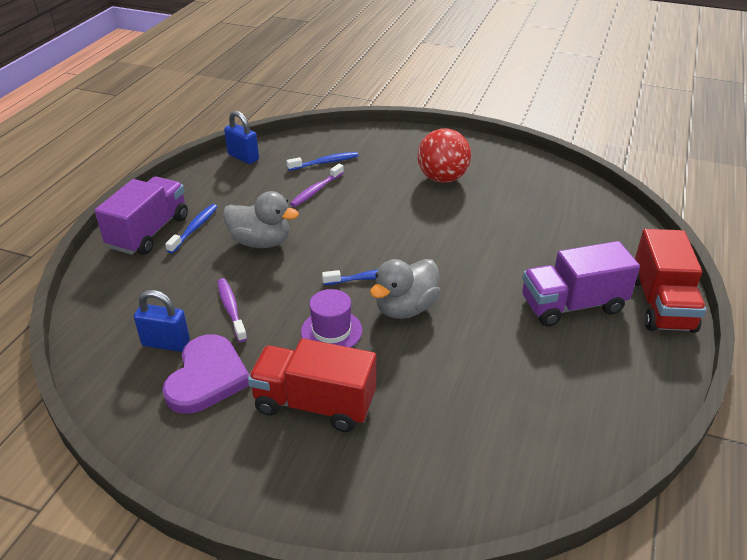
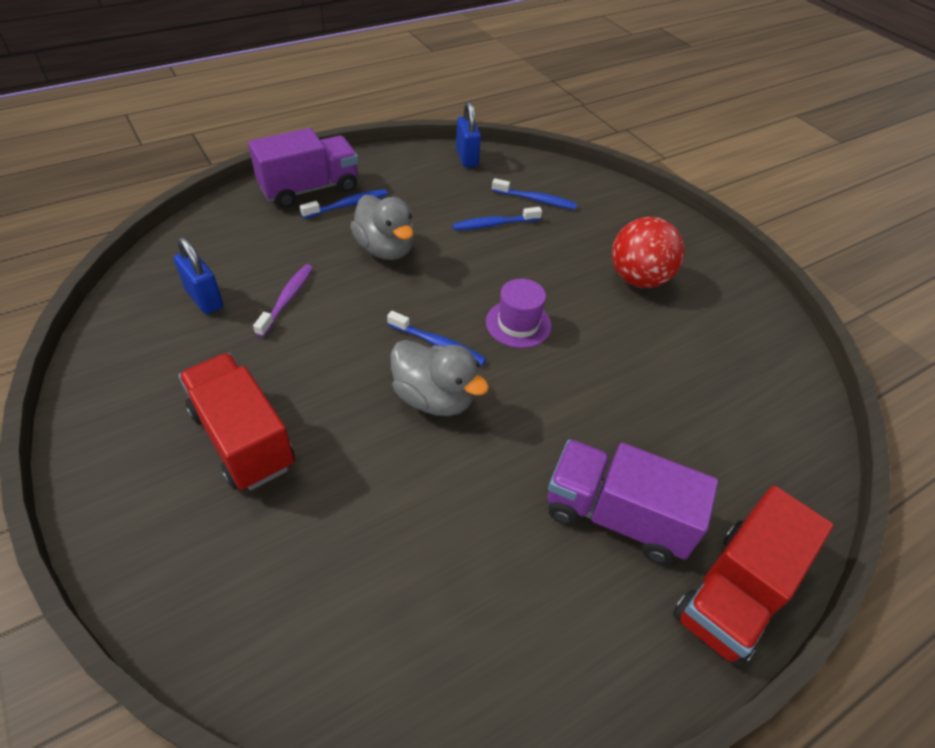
camera: 35 degrees right, 10 degrees up
purple heart [162,334,249,414] -> none
purple toothbrush [290,164,344,207] -> blue toothbrush [452,207,542,230]
purple hat [301,289,362,348] -> purple hat moved to [486,279,552,348]
grey duck [370,259,440,319] -> grey duck turned 135 degrees counterclockwise [391,340,489,416]

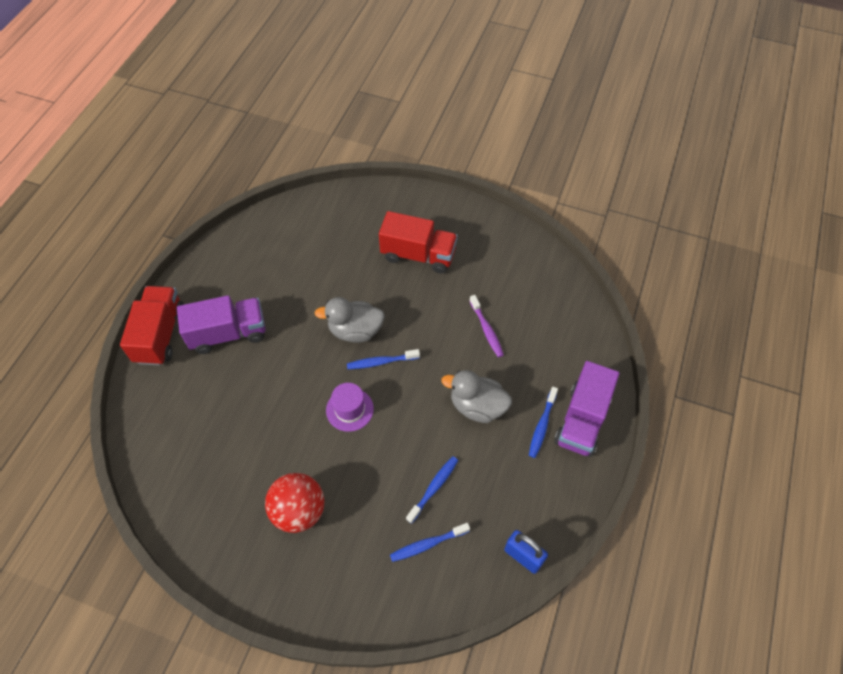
camera: 145 degrees right, 10 degrees up
blue padlock [174,237,223,314] -> none

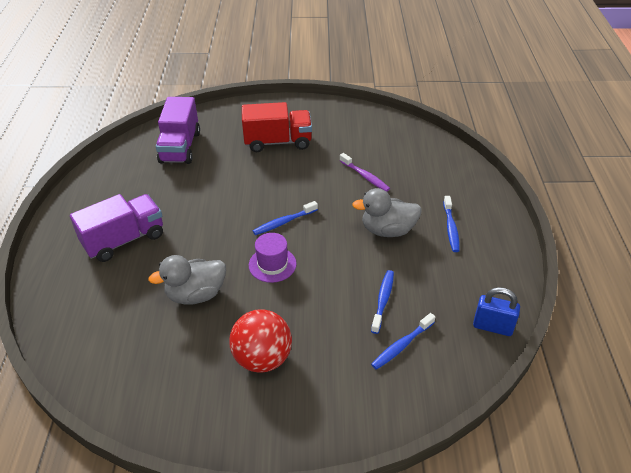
camera: 20 degrees left, 15 degrees down
red truck [120,286,184,366] -> none
grey duck [315,297,385,343] -> grey duck moved to [148,255,226,305]
purple truck [554,361,619,457] -> purple truck moved to [156,97,200,164]

